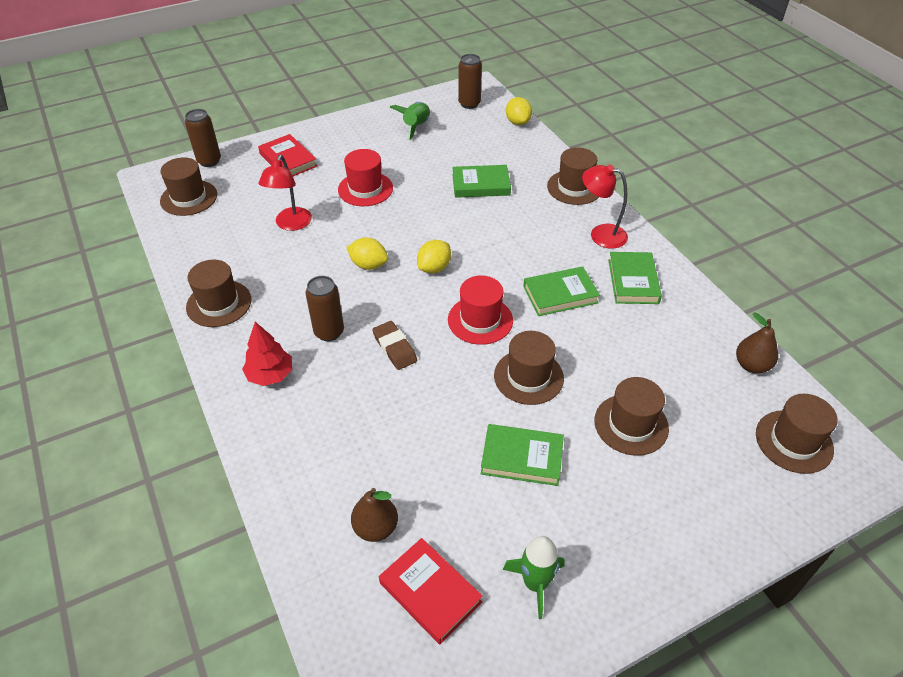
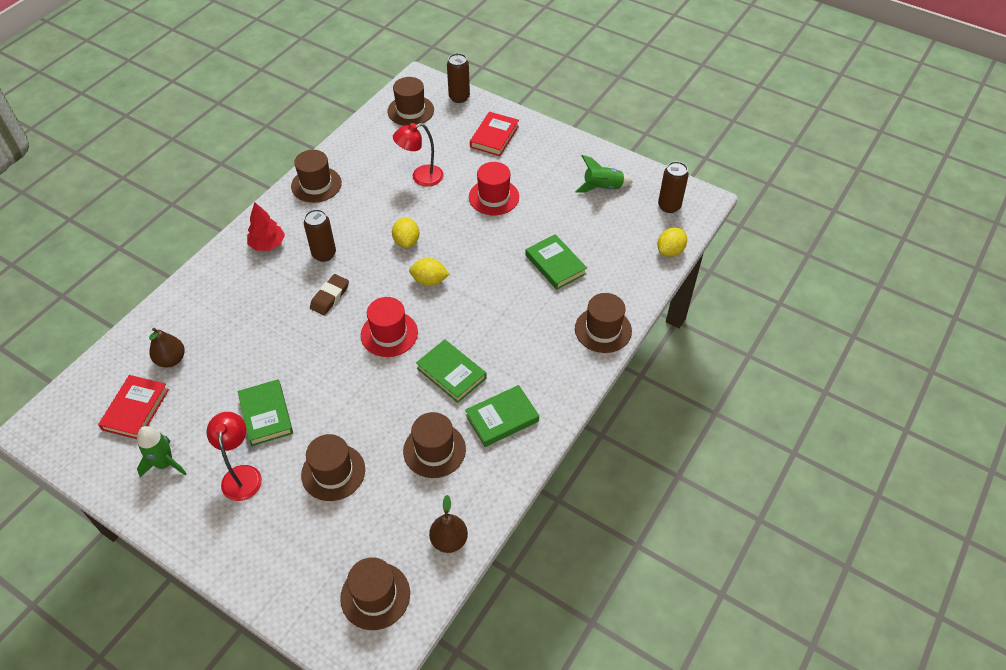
camera: 60 degrees right, 5 degrees up
brown hat [494,331,564,405] -> brown hat moved to [403,412,466,478]
red lamp [582,165,628,248] -> red lamp moved to [206,412,262,501]

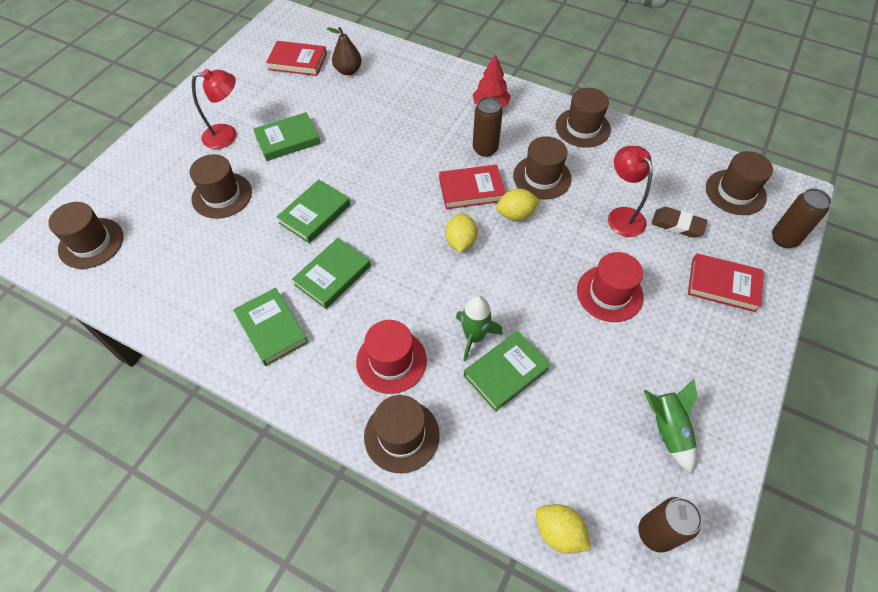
camera: 85 degrees right, 5 degrees up
green rocket [137,426,187,477] -> green rocket moved to [456,295,503,362]
brown eraser [310,274,349,315] -> brown eraser moved to [652,207,707,238]
red hat [361,297,418,357] -> red hat moved to [356,320,427,394]
brown hat [403,412,466,478] -> brown hat moved to [513,136,572,200]
brown pear [429,495,468,553] -> none
none -> green book [277,180,350,243]
none -> red book [439,165,505,209]

